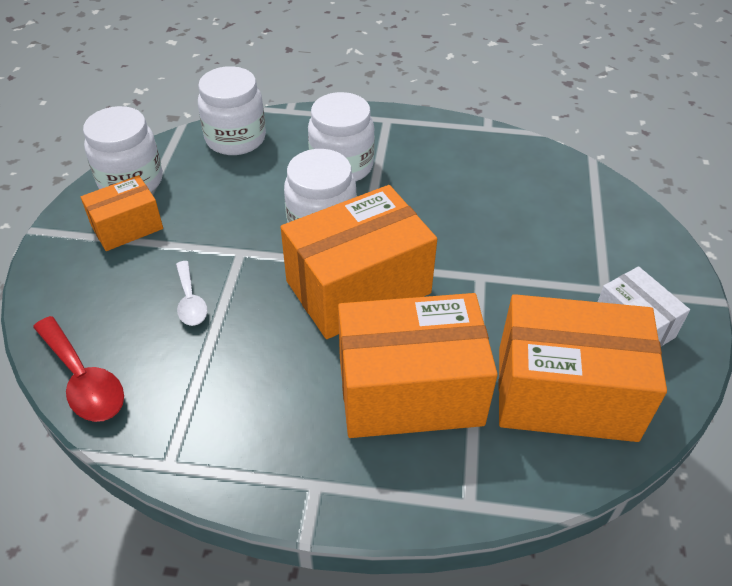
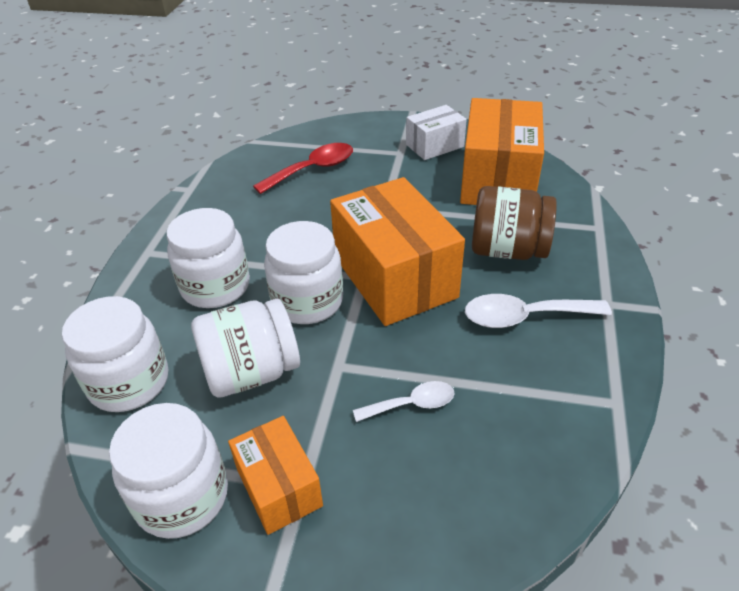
camera: 85 degrees left, 5 degrees down
red spoon [33,316,124,422] -> red spoon moved to [253,143,353,194]
orange box [338,293,498,438] -> brown jar [472,186,557,260]
none -> white jar [191,299,300,398]
none -> white spoon [465,294,612,328]

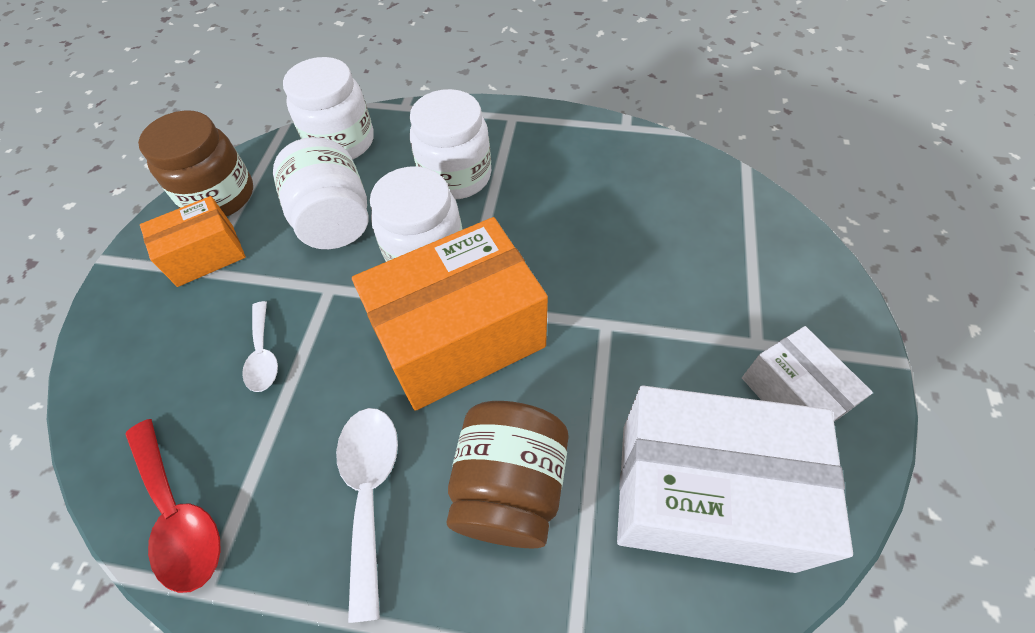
camera: 90 degrees right, 15 degrees up
white jar [109,403,228,539] -> brown jar [138,110,253,217]
red spoon [253,143,353,194] -> red spoon moved to [125,419,221,593]
orange box [460,98,544,205] -> white box [617,386,853,573]

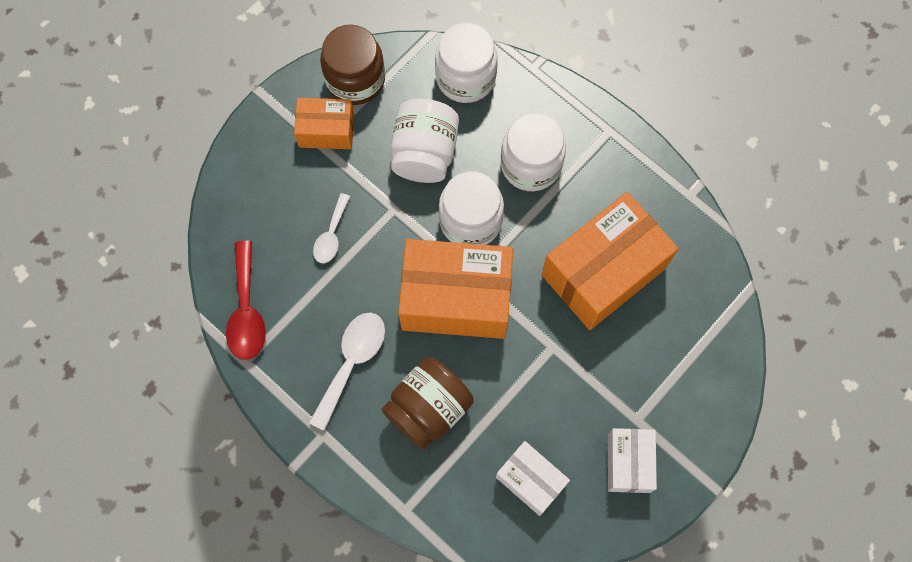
camera: 30 degrees right, 15 degrees up
white box [617,386,853,573] -> white box [496,441,570,516], size x0.54
none -> orange box [542,192,679,330]

